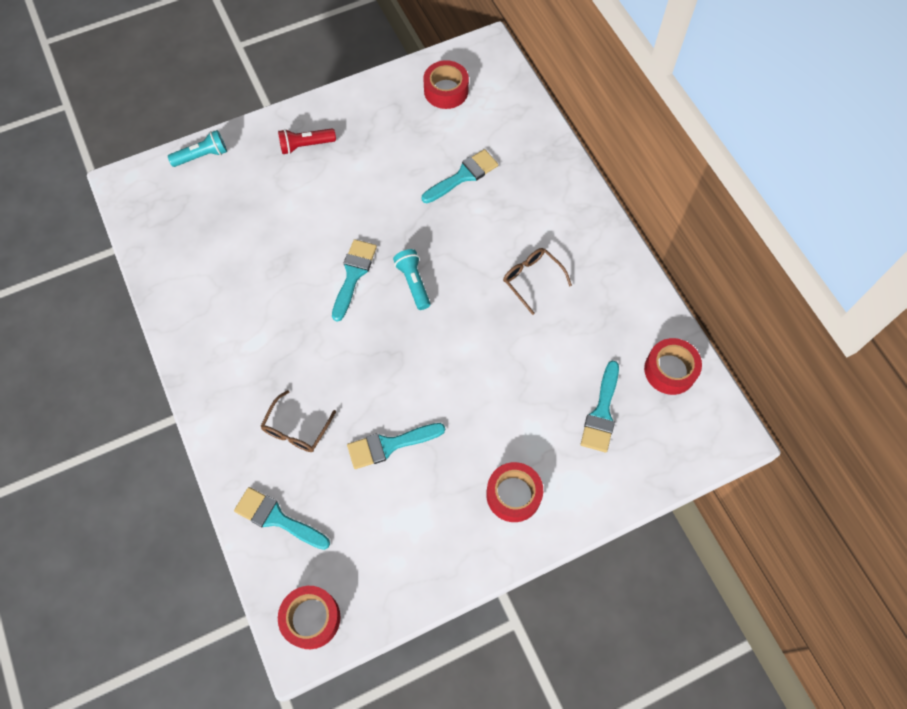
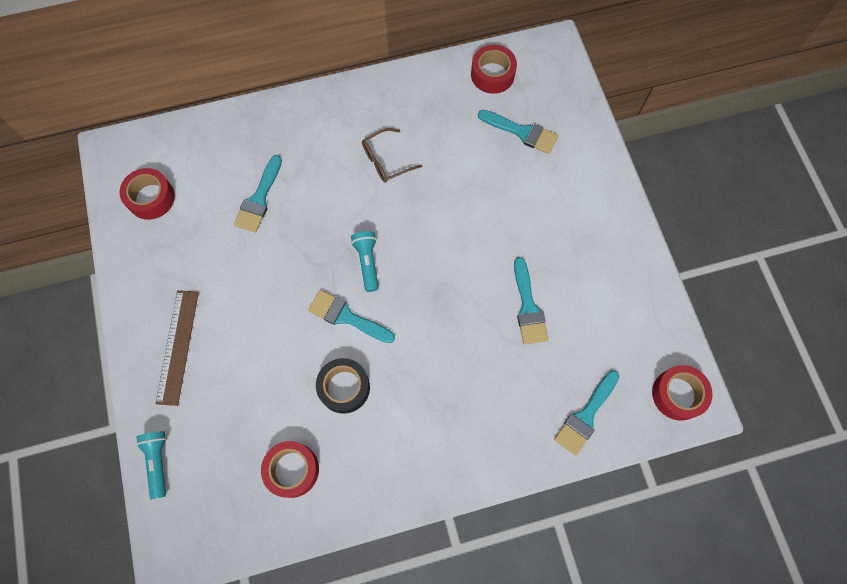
camera: 80 degrees left, 5 degrees up
brown glasses [260,390,336,452] -> none
red flashlight [278,128,336,154] -> brown ruler [155,290,199,406]
turquoise flashlight [393,249,431,310] -> turquoise flashlight turned 90 degrees clockwise [351,231,379,292]
turquoise brush [422,149,498,203] -> turquoise brush turned 135 degrees counterclockwise [234,155,282,233]
red tape [486,462,543,522] -> red tape moved to [261,441,319,498]
none -> black tape [316,358,370,414]

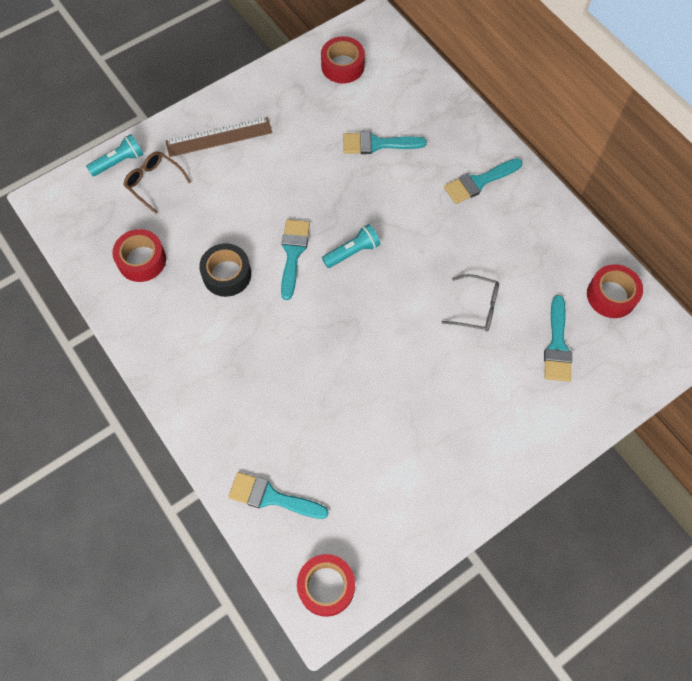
camera: 70 degrees right, 5 degrees down
brown glasses [362,128,422,182] -> brown glasses moved to [124,151,191,214]
turquoise brush [514,257,548,344] -> turquoise brush moved to [444,158,522,204]
none -> grey glasses [442,274,499,332]

